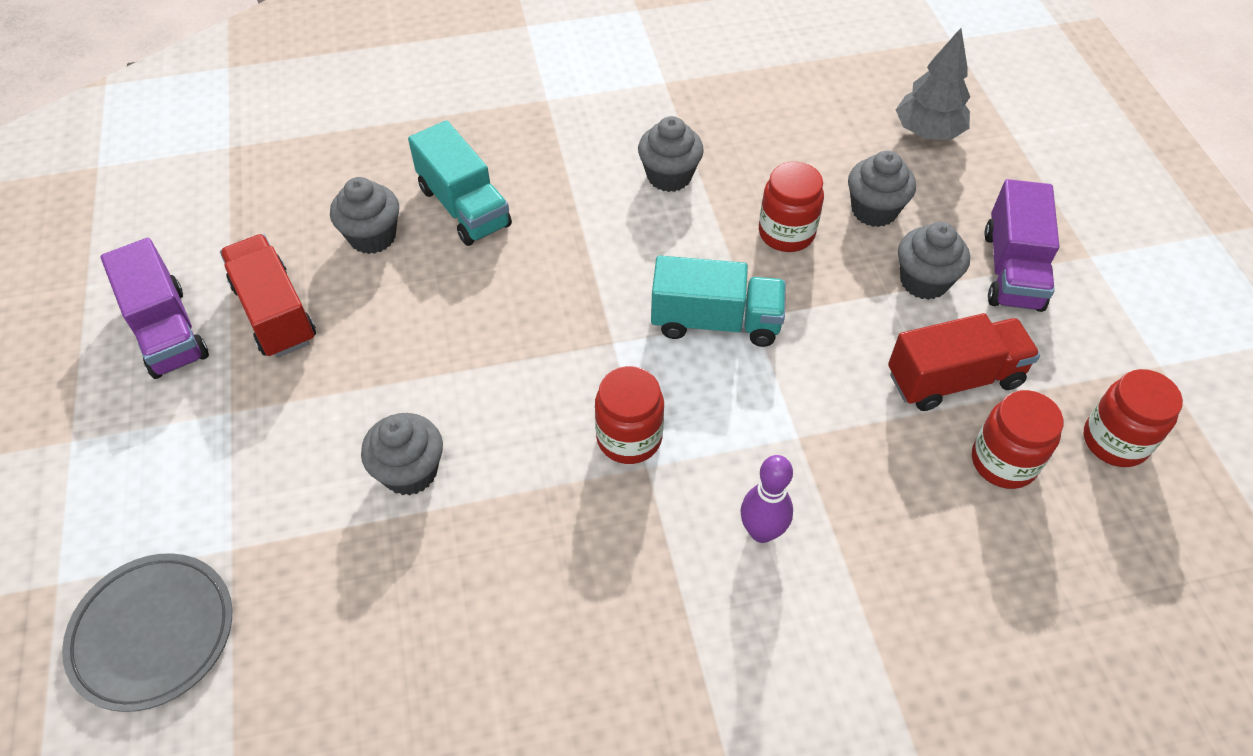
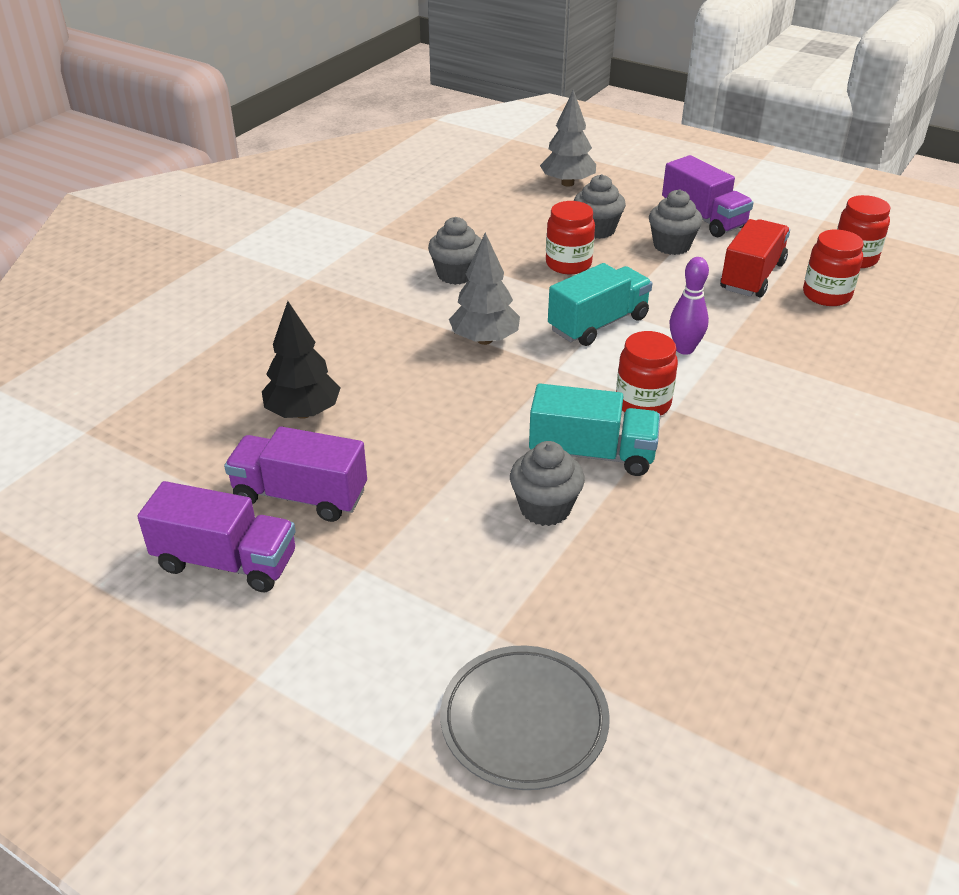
camera: 45 degrees left, 15 degrees down
red truck [220,234,316,358] -> purple truck [224,426,367,522]
grey cupcake [330,177,399,254] -> black tree [262,301,340,419]
turquoise truck [408,120,512,246] -> turquoise truck moved to [529,383,660,476]
purple bowling pin [741,455,793,543] -> purple bowling pin moved to [669,257,709,355]
none -> grey tree [449,233,520,345]

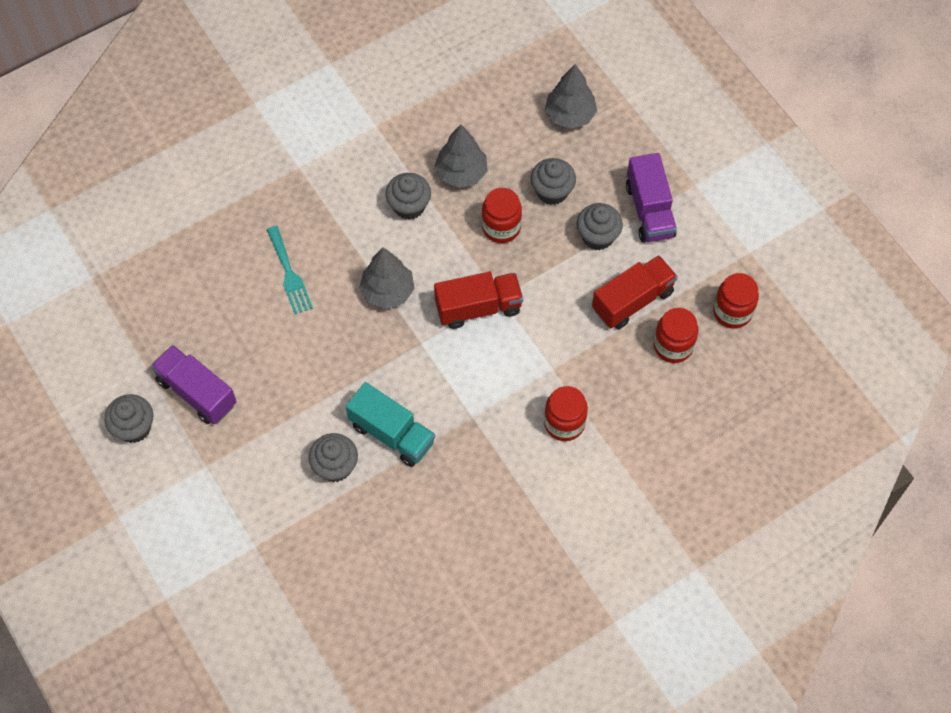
camera: 25 degrees right, 25 degrees up
purple truck [137,481,296,592] -> grey cupcake [104,394,153,443]
black tree [262,301,340,419] -> none
grey plate [440,646,610,790] -> none
turquoise truck [548,263,652,346] -> red truck [434,272,523,329]
red jar [616,331,678,416] -> red jar moved to [544,386,588,441]
purple bowling pin [669,257,709,355] -> none
none -> turquoise fork [267,226,313,314]
none -> grey tree [435,124,488,188]

